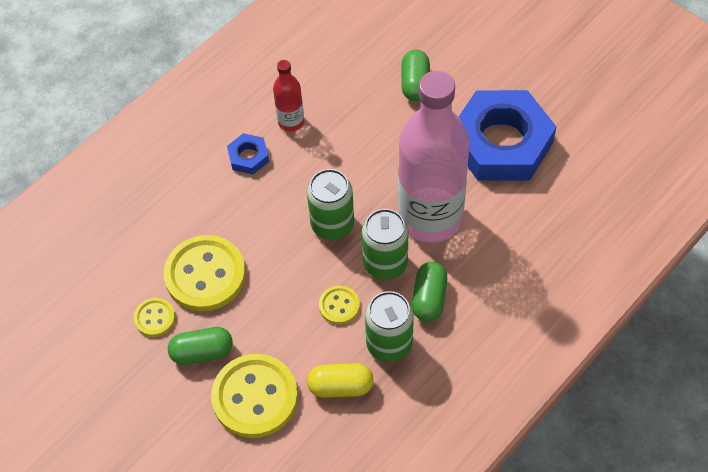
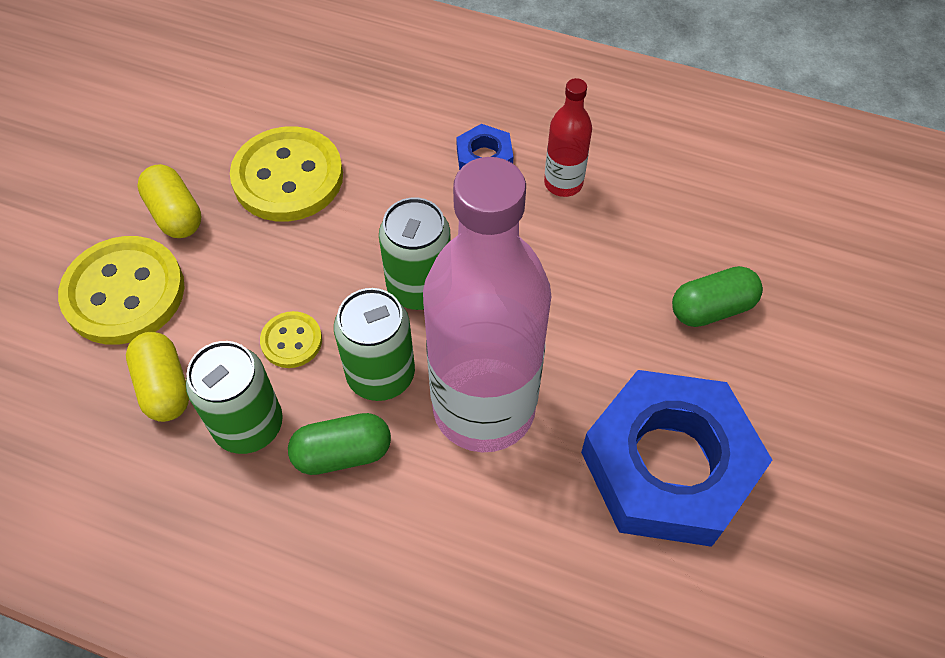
camera: 65 degrees right, 0 degrees up
yellow button [134,298,175,337] -> none
green capsule [168,327,233,365] -> yellow capsule [137,164,201,238]

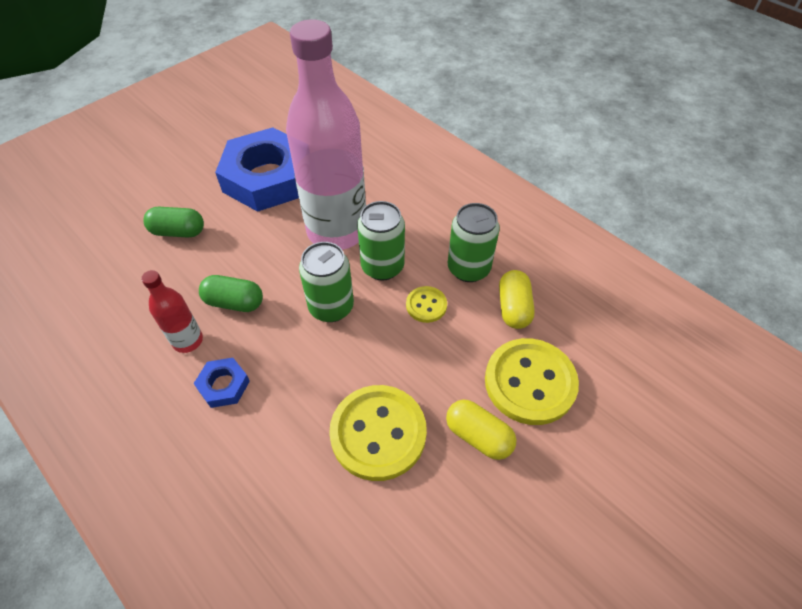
camera: 155 degrees left, 5 degrees down
yellow capsule [137,164,201,238] -> yellow capsule turned 45 degrees counterclockwise [446,399,517,460]
green capsule [288,413,391,475] -> green capsule moved to [199,275,263,312]

